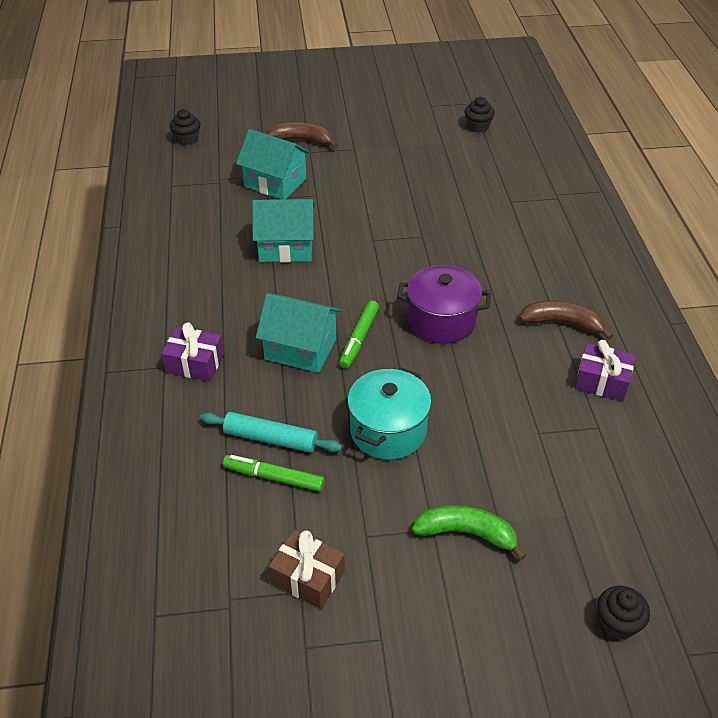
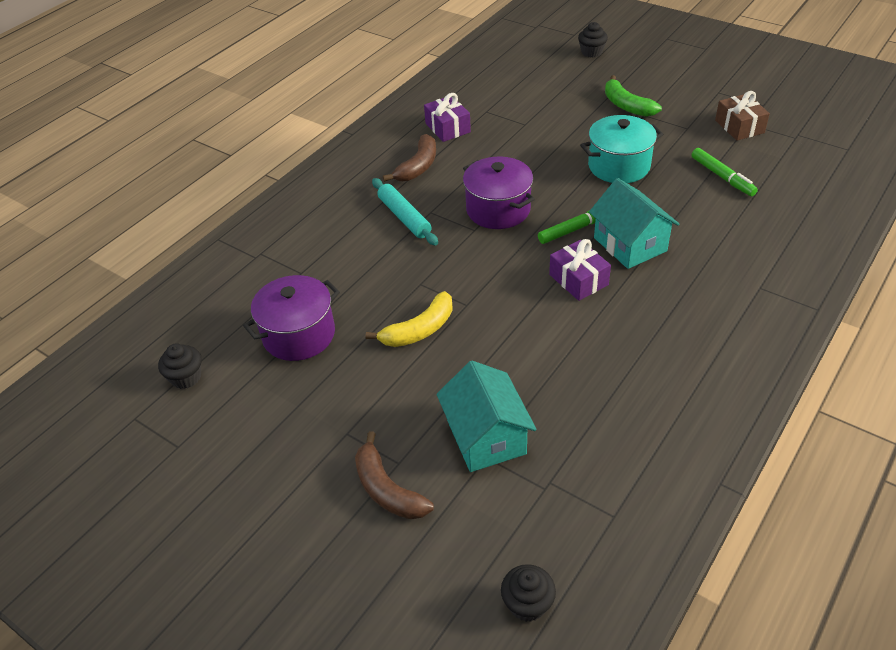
camera: 135 degrees left, 0 degrees up
purple gift [161,322,224,382] -> purple gift moved to [549,239,611,301]
turquoise rolling pin [200,412,342,453] -> turquoise rolling pin moved to [372,178,438,245]
turquoise house [252,199,315,262] -> none
brown banana [519,301,613,340] -> brown banana turned 120 degrees counterclockwise [383,134,436,182]
none -> purple pot [243,275,340,361]
none -> yellow banana [366,291,453,347]

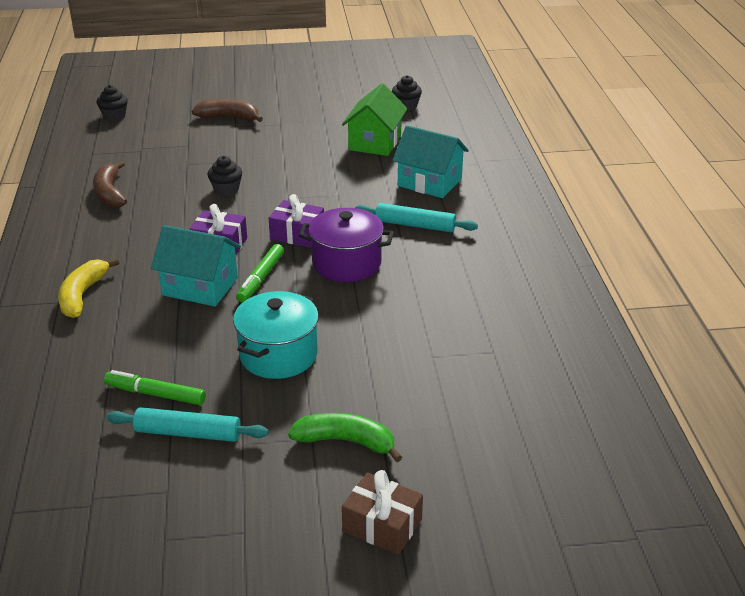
camera: 135 degrees right, 10 degrees down
purple pot [243,275,340,361] -> green house [342,83,408,156]
yellow banana [366,291,453,347] -> yellow banana moved to [58,258,119,318]
brown banana [383,134,436,182] -> brown banana moved to [93,161,127,208]
purple gift [424,93,471,142] -> purple gift moved to [269,194,324,248]
turquoise house [437,361,537,472] -> turquoise house moved to [393,125,469,198]
black cupcake [578,22,608,58] -> black cupcake moved to [208,156,242,196]
brown gift [715,91,770,141] -> brown gift moved to [342,470,423,555]
none -> turquoise rolling pin [106,407,269,442]

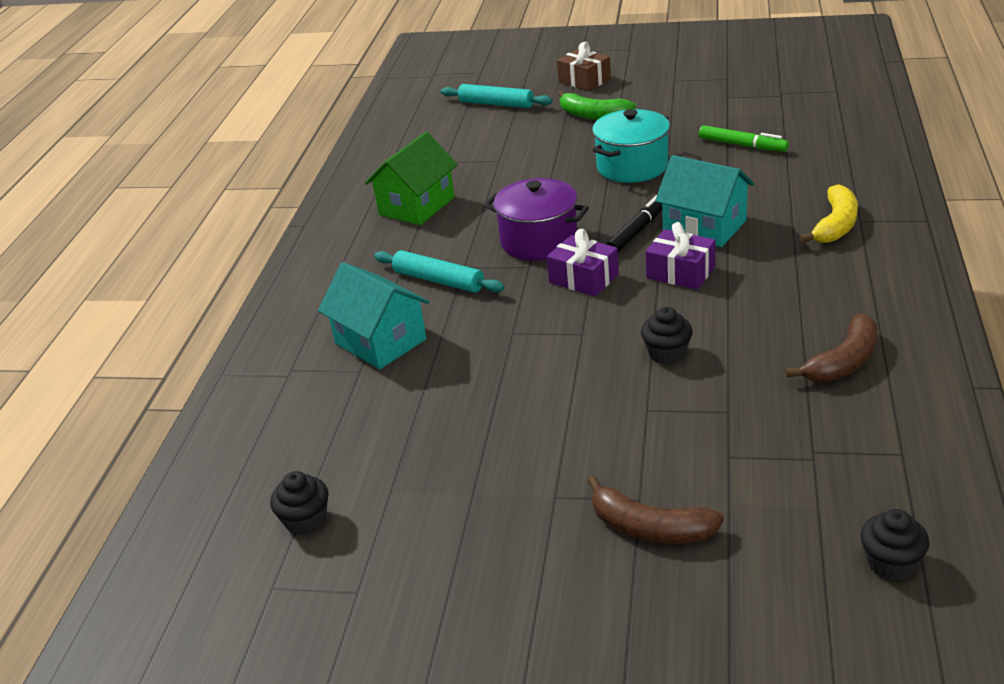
camera: 160 degrees left, 0 degrees up
brown banana [93,161,127,208] -> brown banana turned 45 degrees clockwise [785,314,877,382]
turquoise rolling pin [106,407,269,442] -> turquoise rolling pin moved to [441,84,552,108]
green marker [236,244,284,302] -> black marker [606,195,662,253]
green house [342,83,408,156] -> green house moved to [365,132,458,225]

